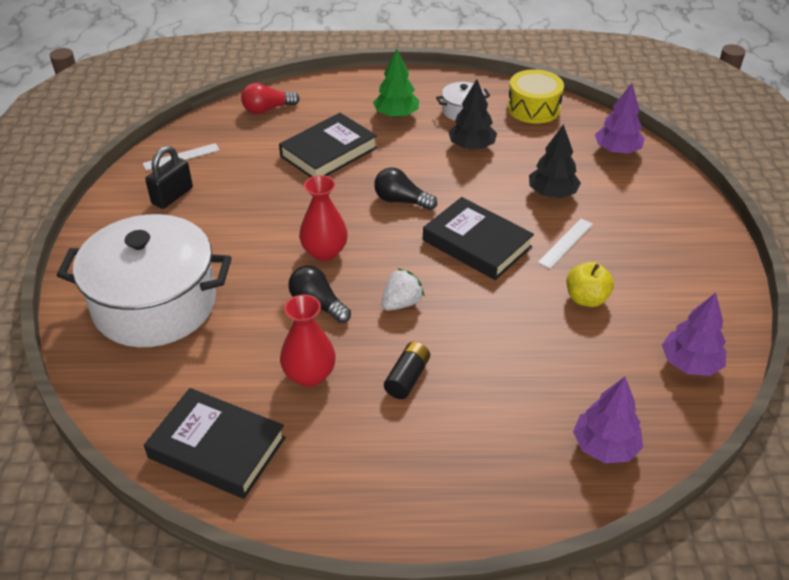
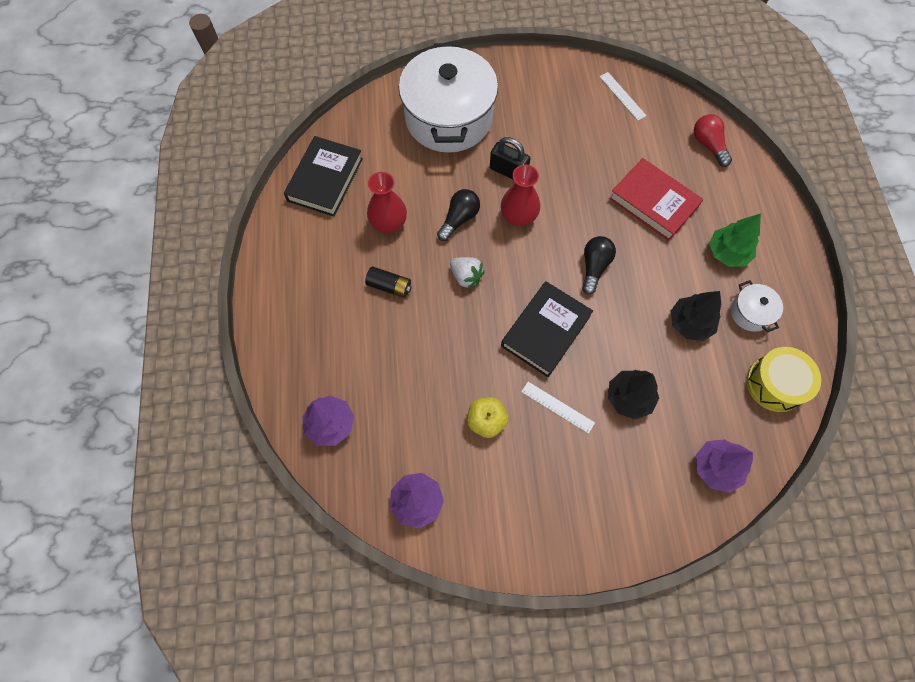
camera: 85 degrees right, 25 degrees up
black padlock [145,146,193,209] -> black padlock moved to [490,137,531,179]
black book [279,113,377,178] -> red book [609,158,703,241]

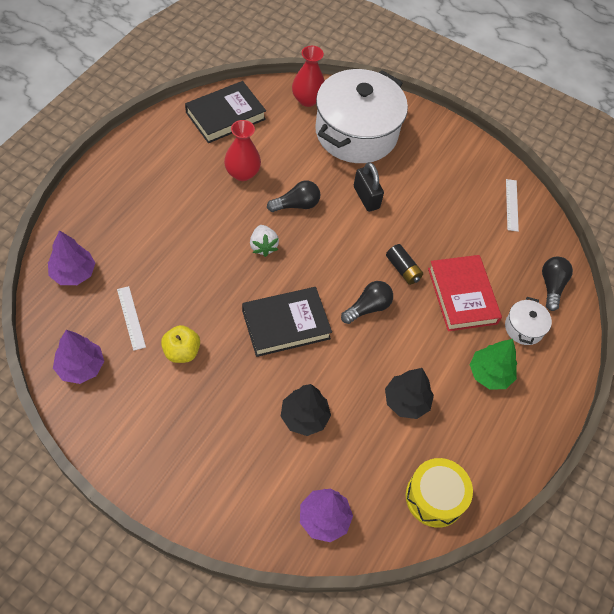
camera: 30 degrees right, 10 degrees down
black battery [365,267,412,298] -> black battery moved to [386,244,423,285]
red vase [501,164,540,226] -> red vase moved to [292,46,325,107]
white ruler [521,382,595,434] -> white ruler moved to [117,286,146,351]
red light bulb [694,114,732,167] -> black light bulb [542,257,573,311]
white pot [731,280,783,332] -> white pot moved to [505,297,552,345]

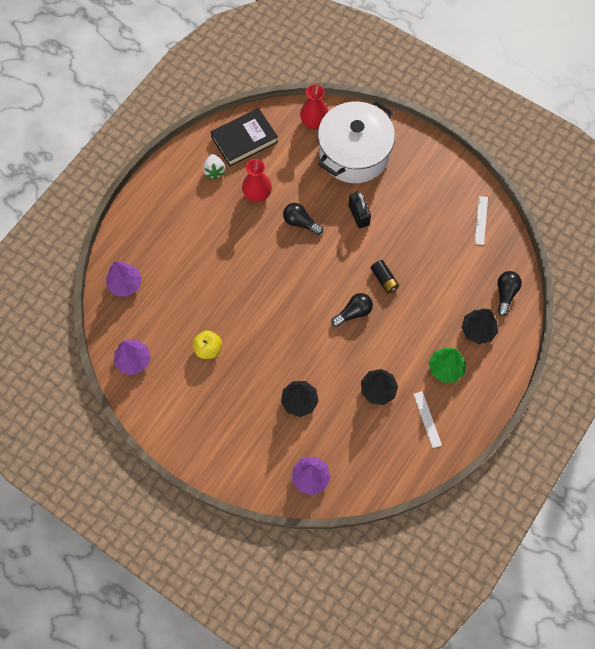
camera: 10 degrees right, 10 degrees up
white ruler [117,286,146,351] -> white ruler moved to [413,391,442,448]
black book [242,287,332,357] -> none
white strawberry [250,225,279,257] -> white strawberry moved to [203,154,225,179]
black light bulb [267,181,320,212] -> black light bulb turned 135 degrees counterclockwise [283,203,323,235]
yellow drum [406,458,473,528] -> none
red book [428,255,502,331] -> none
white pot [505,297,552,345] -> black tree [462,308,498,344]

